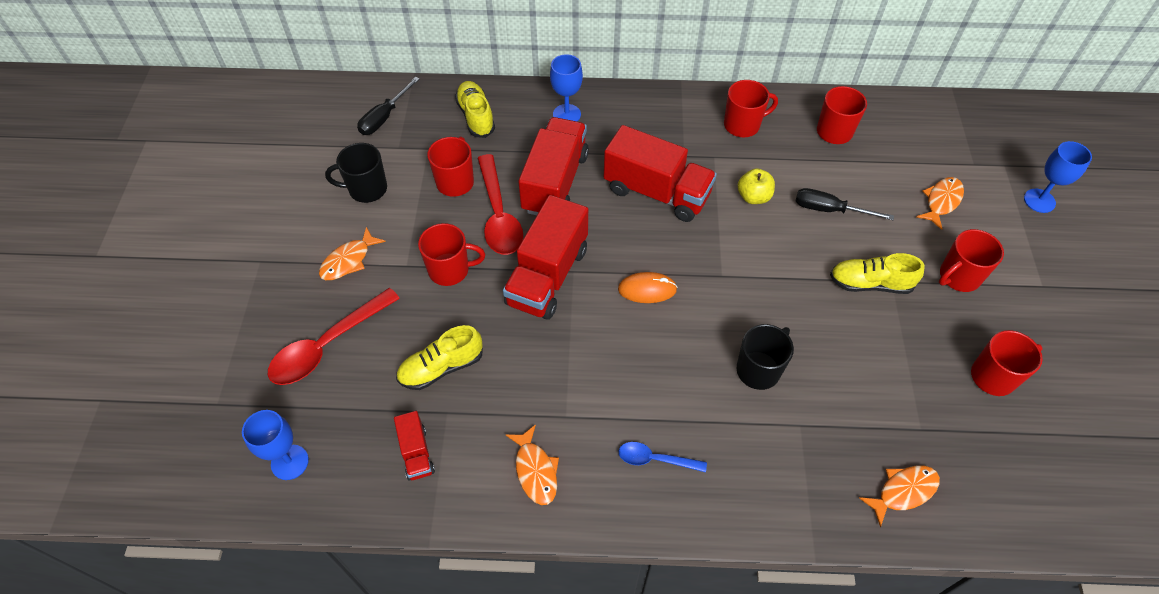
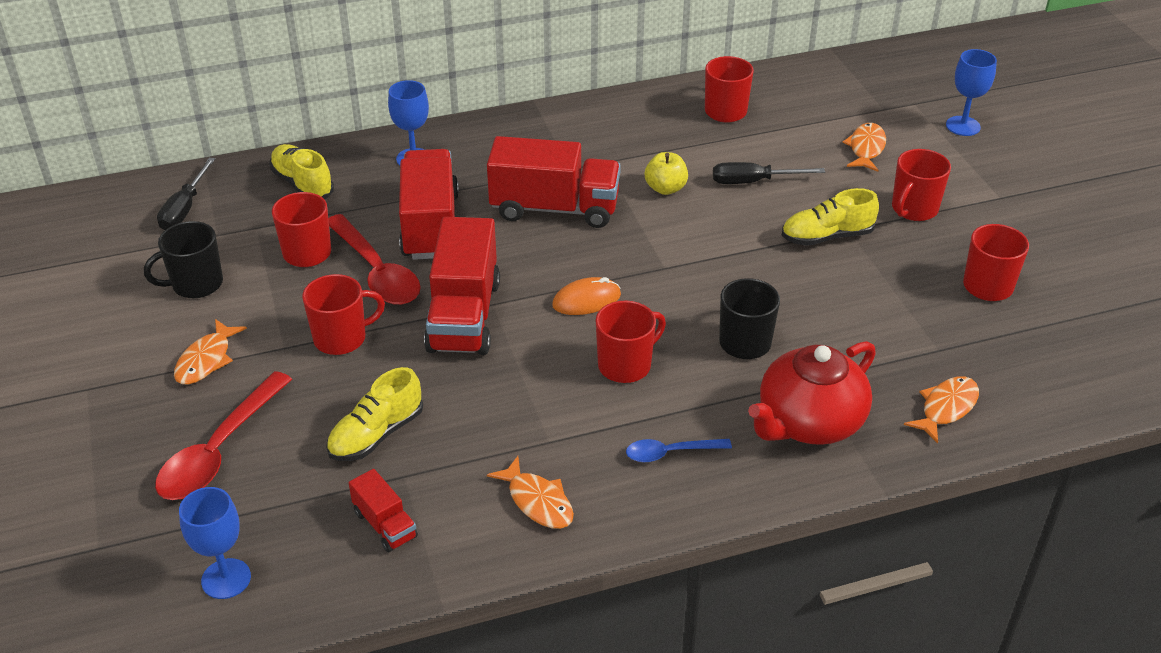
camera: 20 degrees left, 15 degrees down
red mug [724,80,778,137] -> red mug moved to [595,301,666,383]
none -> red teapot [748,341,876,445]

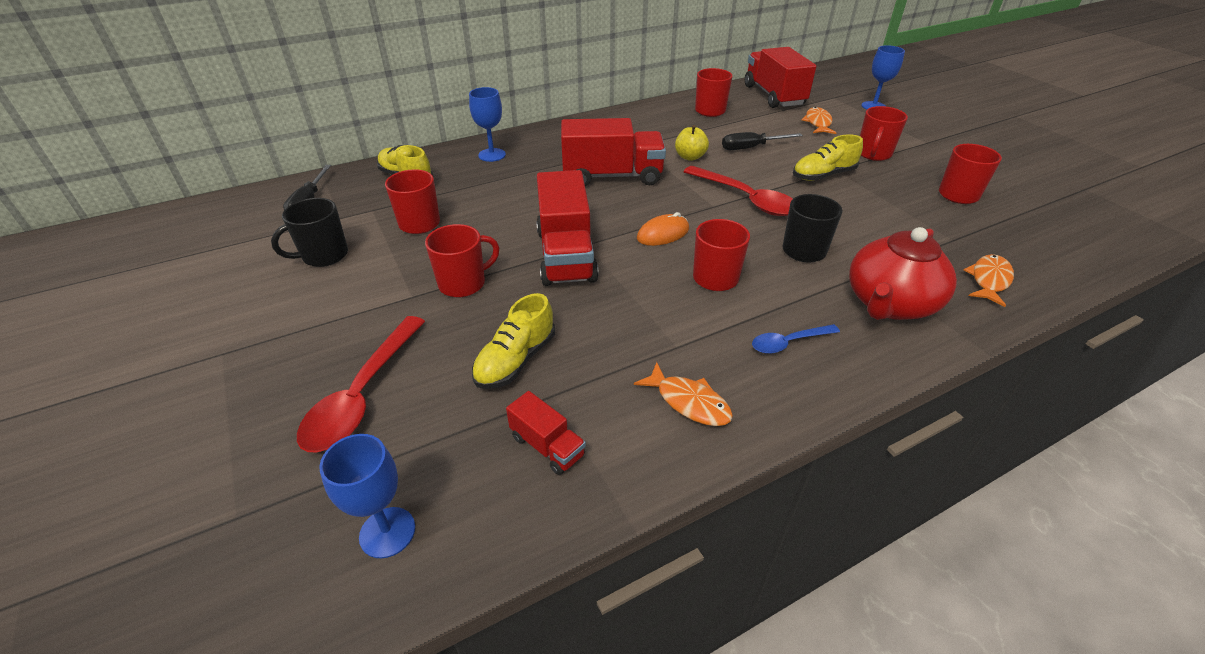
camera: 10 degrees left, 0 degrees up
orange fish [174,319,247,385] -> none
red spoon [328,214,421,305] -> red spoon moved to [683,166,792,216]
red truck [399,149,459,260] -> red truck moved to [745,47,816,108]

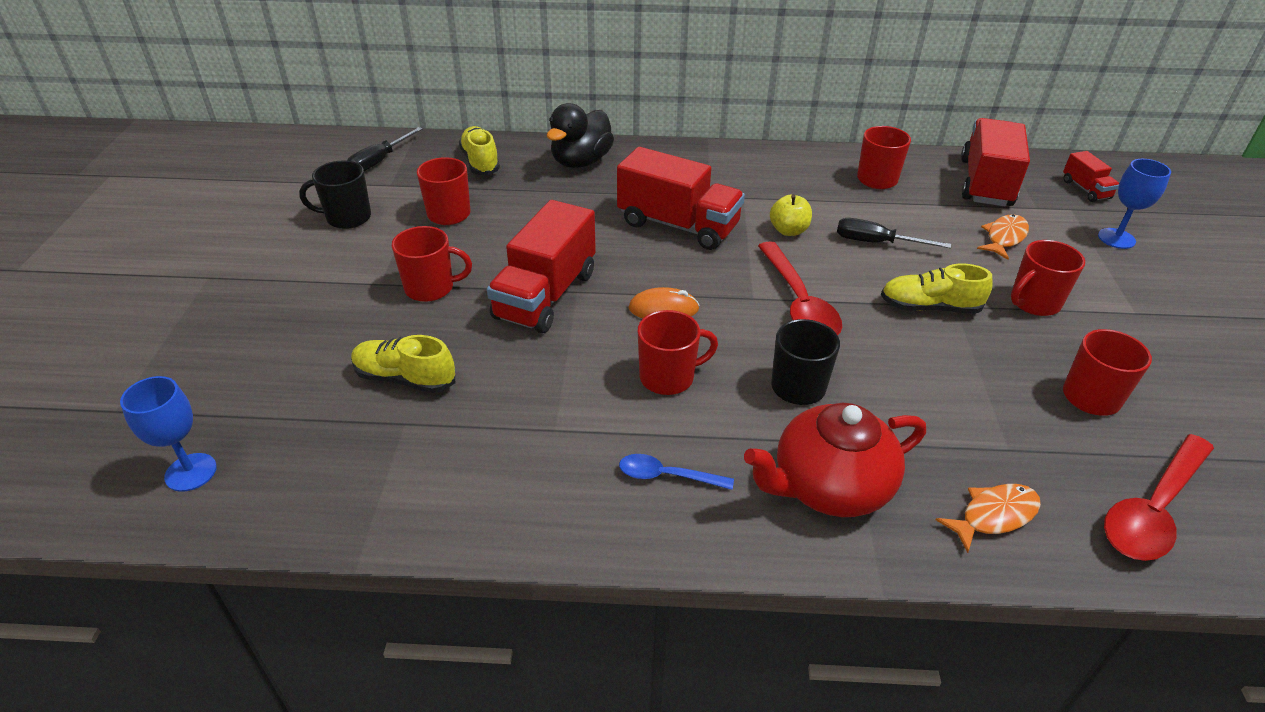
camera: 30 degrees right, 0 degrees up
red spoon [297,316,425,452] -> red spoon moved to [1104,434,1214,561]
blue goblet [469,87,506,162] -> black duck [547,103,614,168]
yellow shoe [472,293,555,389] -> yellow shoe turned 45 degrees clockwise [351,335,455,393]
red truck [506,391,586,475] -> red truck moved to [1063,151,1119,202]
orange fish [634,362,733,426] -> none

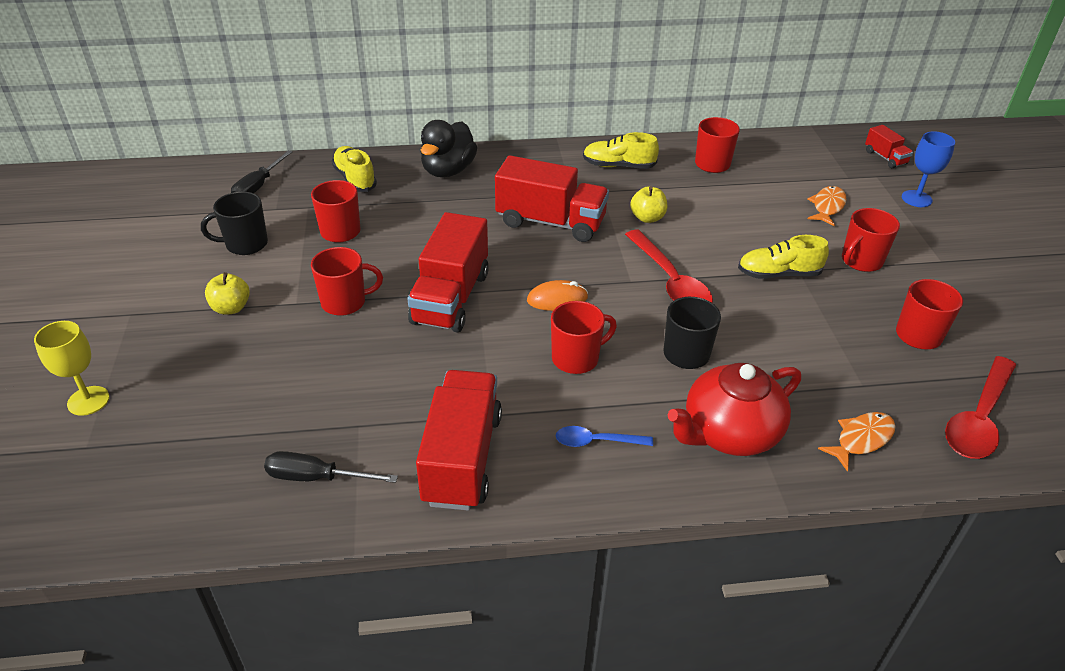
camera: 10 degrees left, 0 degrees up
blue goblet [120,376,217,492] -> none
yellow shoe [351,335,455,393] -> yellow shoe moved to [583,132,659,169]
black screwdriver [837,218,951,248] -> black screwdriver moved to [264,451,398,483]
red truck [961,118,1030,206] -> red truck moved to [416,370,502,511]
none -> yellow goblet [34,321,109,416]
none -> yellow apple [205,272,250,315]

